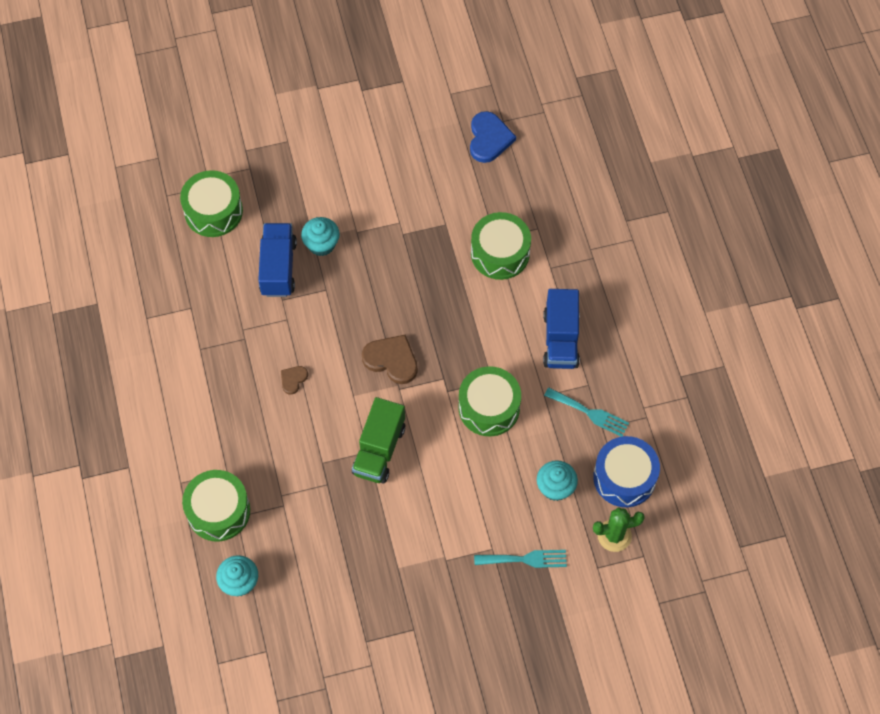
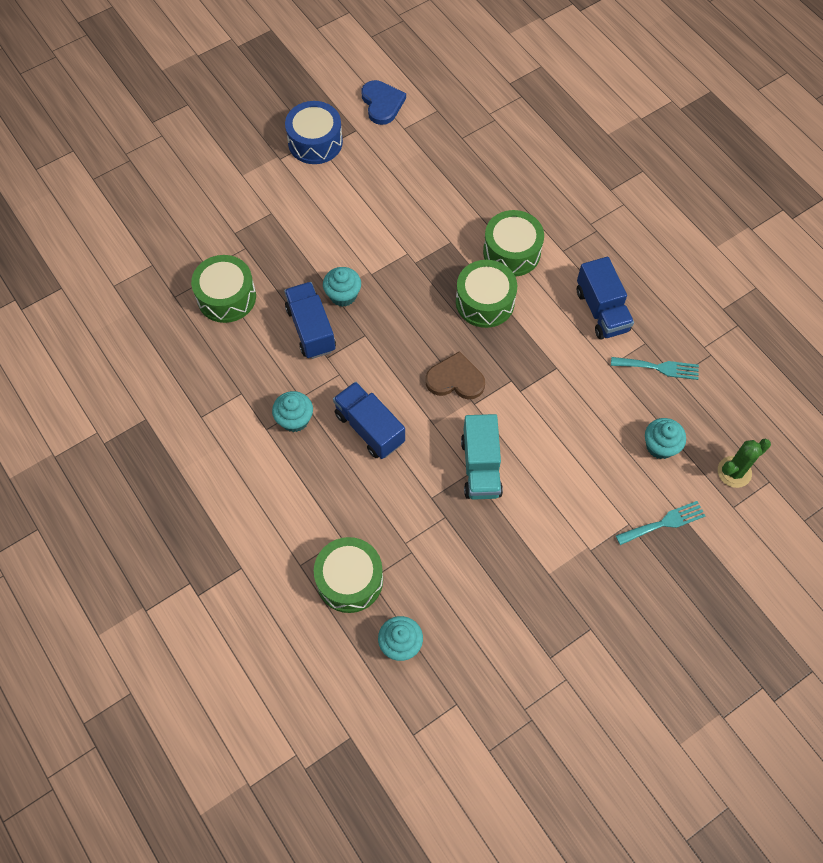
camera: 20 degrees left, 0 degrees up
brown heart [281,366,308,395] -> blue truck [333,382,405,459]
green truck [352,397,405,484] -> turquoise truck [461,414,503,500]
green drum [458,366,521,436] -> green drum moved to [456,260,517,328]
blue heart [470,111,516,163] -> blue heart moved to [361,80,406,125]
blue drum [593,436,660,507] -> blue drum moved to [285,101,343,164]
none -> turquoise cupcake [272,391,313,432]

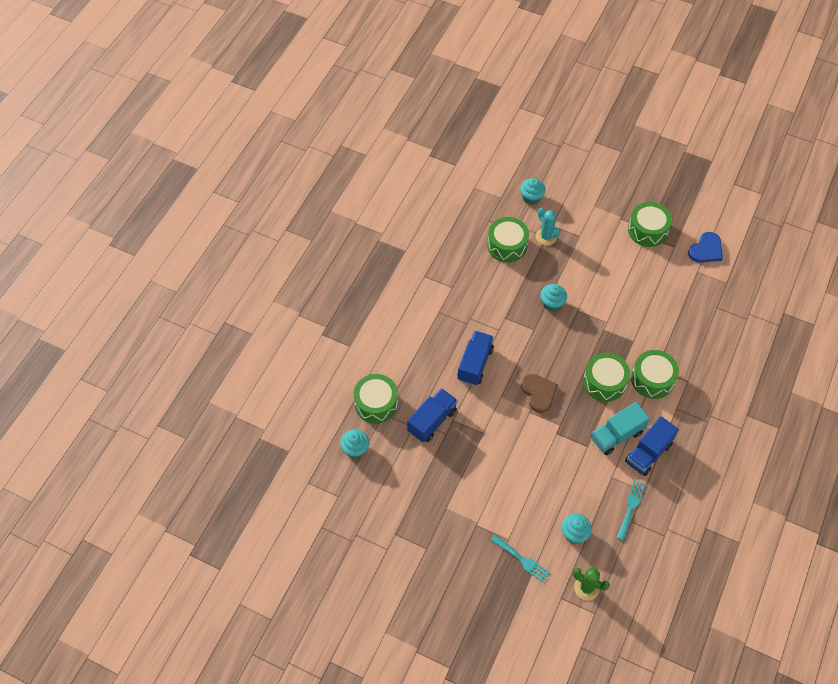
camera: 60 degrees right, 5 degrees down
turquoise cupcake [272,391,313,432] -> turquoise cupcake moved to [520,178,546,205]
blue truck [284,282,336,359] -> blue truck moved to [407,388,458,443]
blue drum [285,101,343,164] -> green drum [628,202,672,247]
turquoise truck [461,414,503,500] -> turquoise truck moved to [591,402,650,455]
turquoise fork [611,357,699,380] -> turquoise fork turned 135 degrees counterclockwise [617,480,646,541]
none -> turquoise cactus [536,208,560,245]

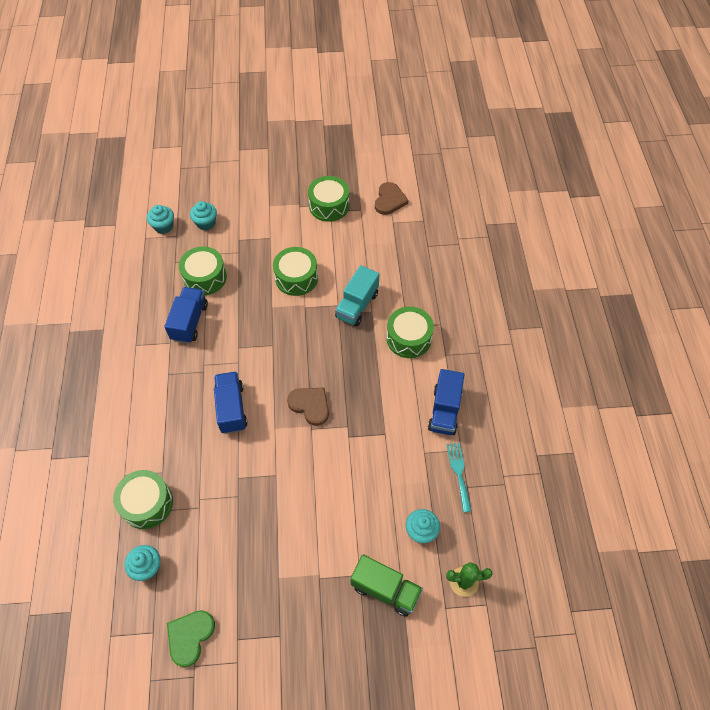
camera: 30 degrees left, 0 degrees up
blue truck [407,388,458,443] -> blue truck moved to [164,287,208,343]
turquoise fork [491,535,551,583] -> green truck [351,554,423,617]
turquoise cactus [536,208,560,245] -> none
turquoise cupcake [540,284,567,311] -> turquoise cupcake moved to [147,205,174,234]
green drum [583,353,630,402] -> green drum moved to [273,247,318,296]
turquoise truck [591,402,650,455] -> turquoise truck moved to [335,265,379,326]
blue heart [688,232,723,263] -> brown heart [375,182,408,215]
none -> green heart [167,610,215,667]

